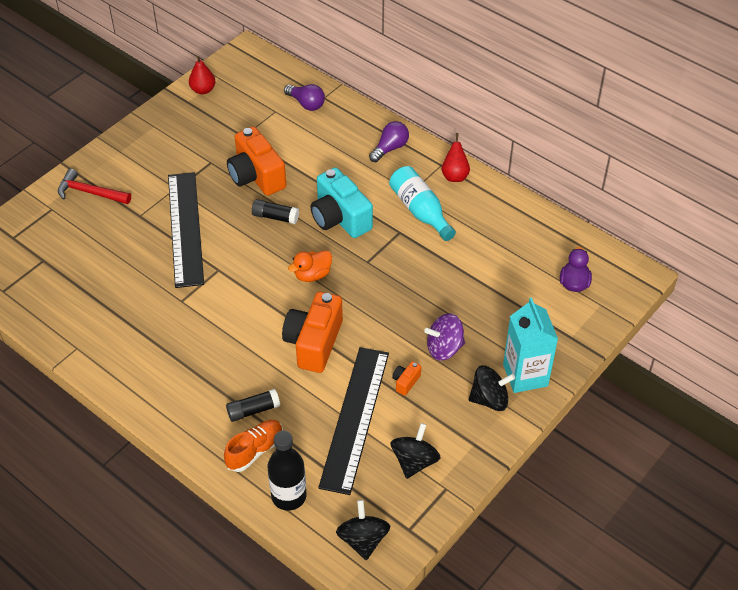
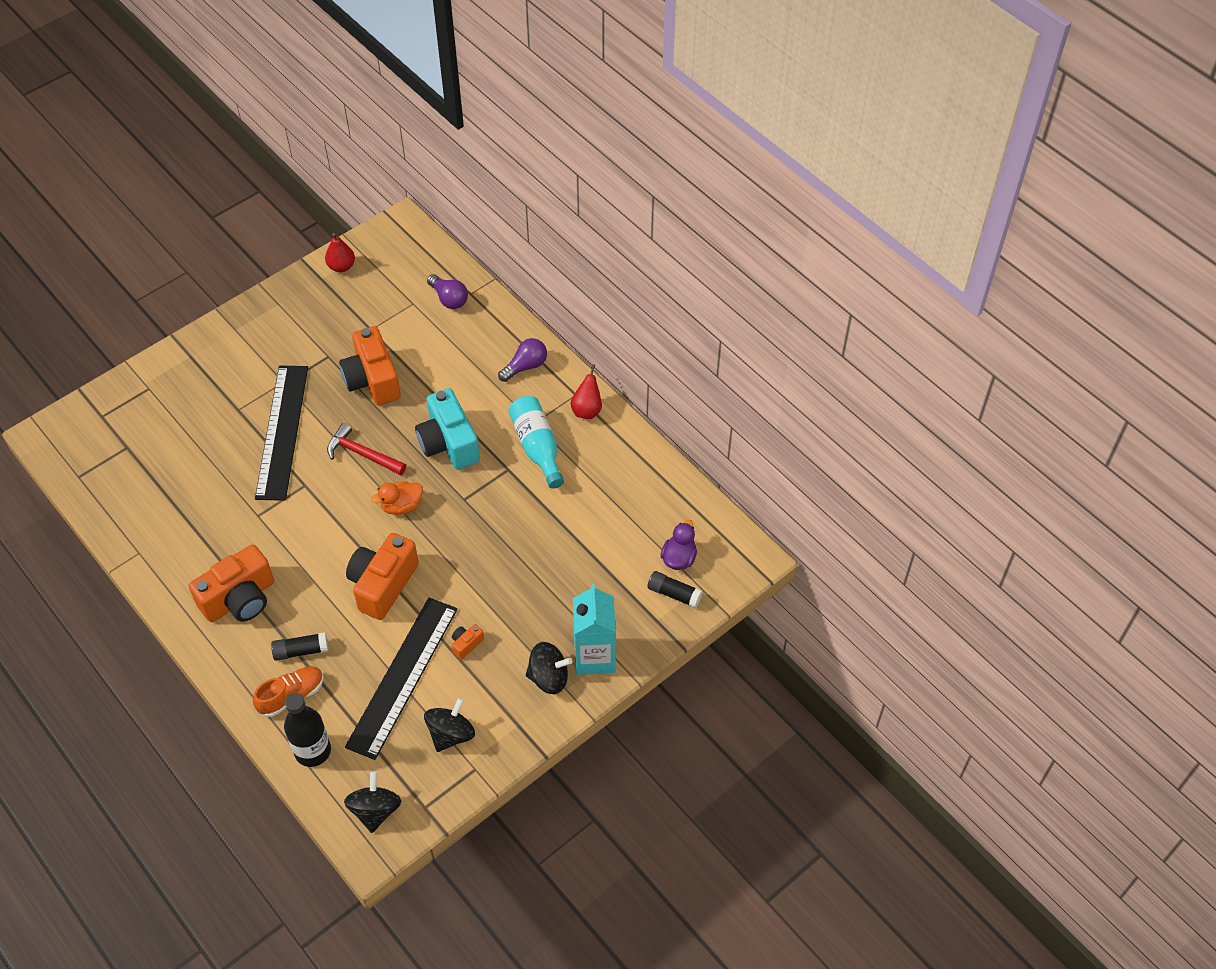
camera: 10 degrees right, 5 degrees up
red hammer [58,169,131,204] -> red hammer moved to [327,423,406,475]
black glue stick [252,199,299,224] -> black glue stick moved to [648,571,703,608]
purple spinning top [424,313,465,361] -> none
none -> orange camera [189,544,274,622]

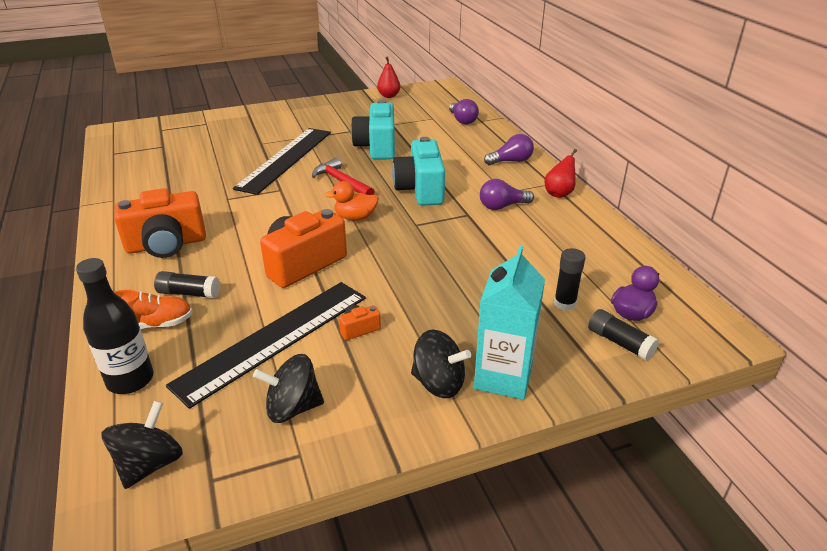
camera: 20 degrees right, 20 degrees down
orange camera [339,326,401,405] -> turquoise camera [351,100,395,160]
black spinning top [424,697,475,752] -> black spinning top turned 150 degrees counterclockwise [253,354,324,423]
turquoise bottle [508,396,564,489] -> purple light bulb [480,179,534,210]
none -> black glue stick [554,248,585,311]

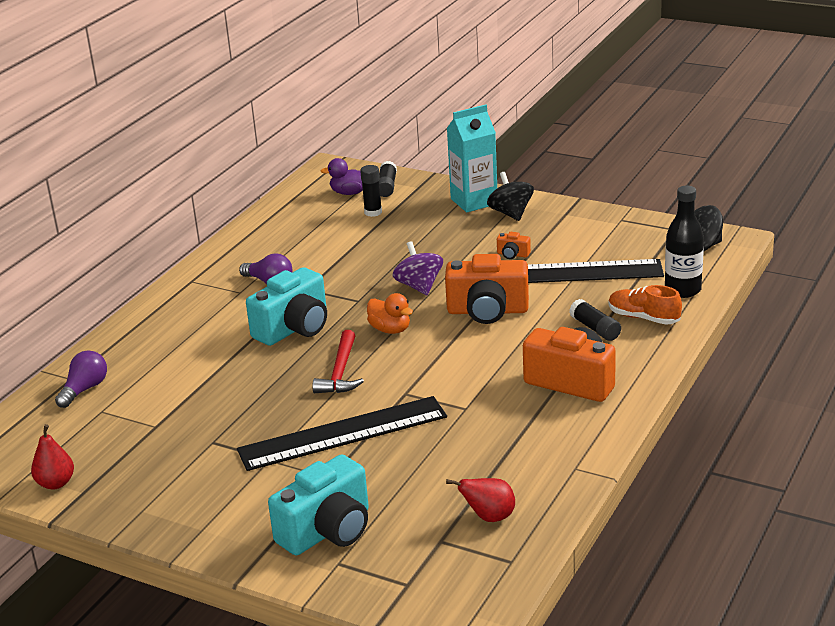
camera: 130 degrees left, 5 degrees down
black spinning top [253,354,324,423] -> none
turquoise camera [351,100,395,160] -> turquoise camera moved to [268,454,369,555]
purple light bulb [484,134,534,165] -> none
red pear [544,149,577,198] -> red pear moved to [446,478,515,522]
none -> purple spinning top [392,241,443,295]

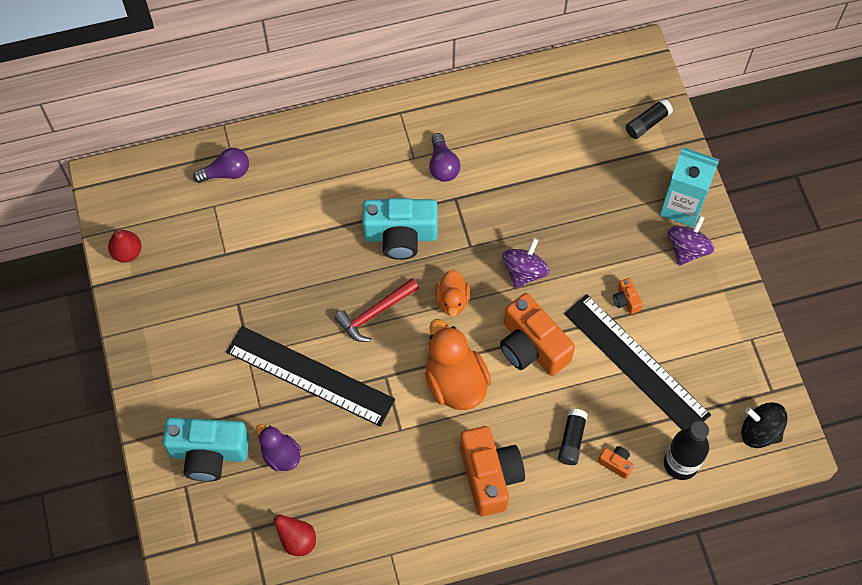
camera: 45 degrees right, 35 degrees up
purple duck [321,158,363,195] -> purple duck moved to [256,424,301,471]
black glue stick [360,165,382,217] -> none
black spinning top [487,172,534,221] -> purple spinning top [668,215,714,266]
orange shoe [609,285,682,325] -> orange camera [598,446,634,479]
none -> orange duck [425,319,491,410]

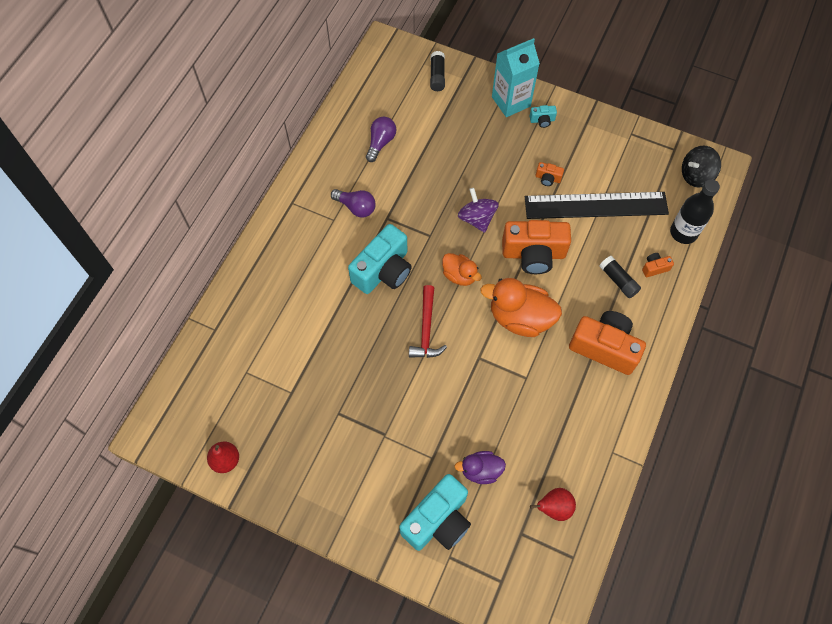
camera: 50 degrees left, 0 degrees up
purple light bulb [193,148,249,183] -> purple light bulb moved to [366,117,396,162]
black ruler [226,326,395,427] -> none
purple spinning top [668,215,714,266] -> turquoise camera [530,105,557,128]

